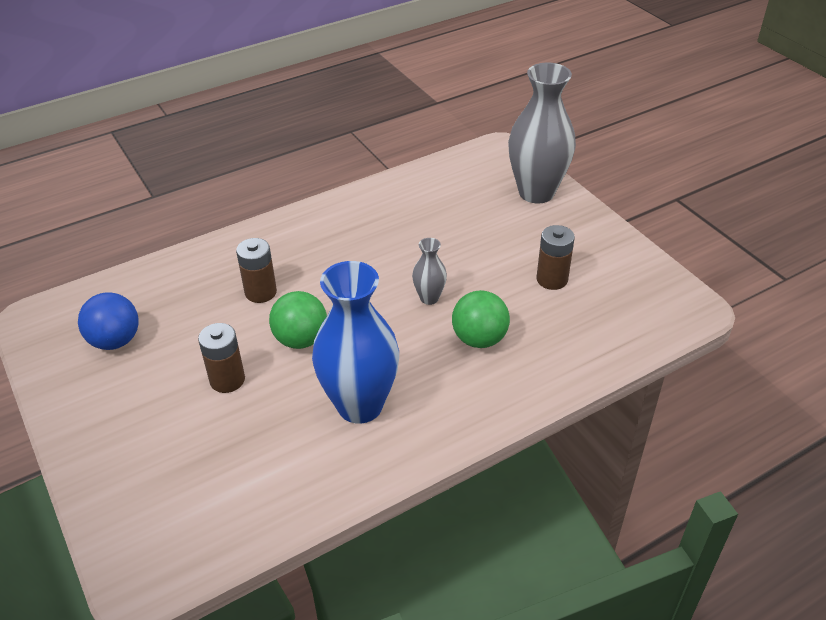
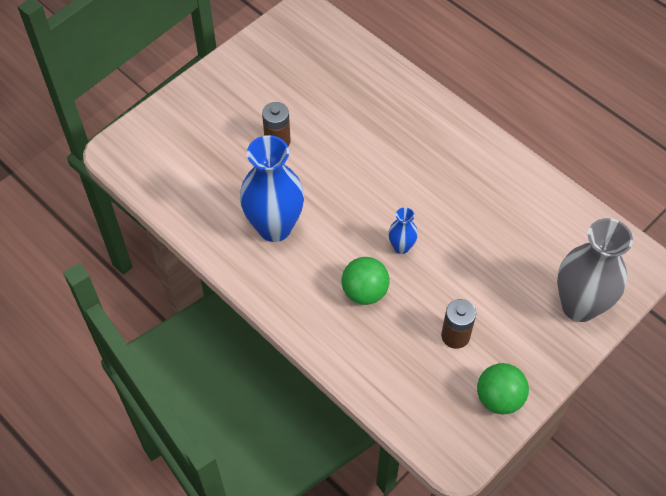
camera: 75 degrees right, 15 degrees up
blue ball [78,292,139,350] -> none
brown battery [236,238,277,303] -> none
green ball [269,291,327,349] -> green ball moved to [477,363,529,414]
grey vase [412,238,447,305] -> blue vase [388,207,418,254]

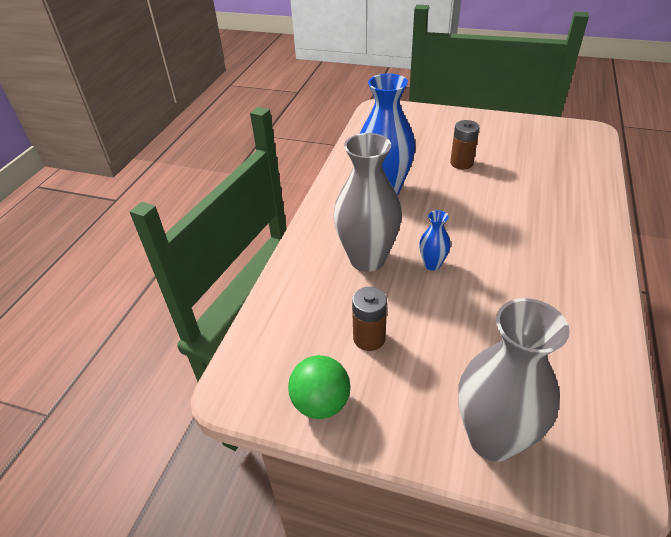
camera: 65 degrees right, 15 degrees down
green ball [342,257,389,305] -> grey vase [333,133,402,272]

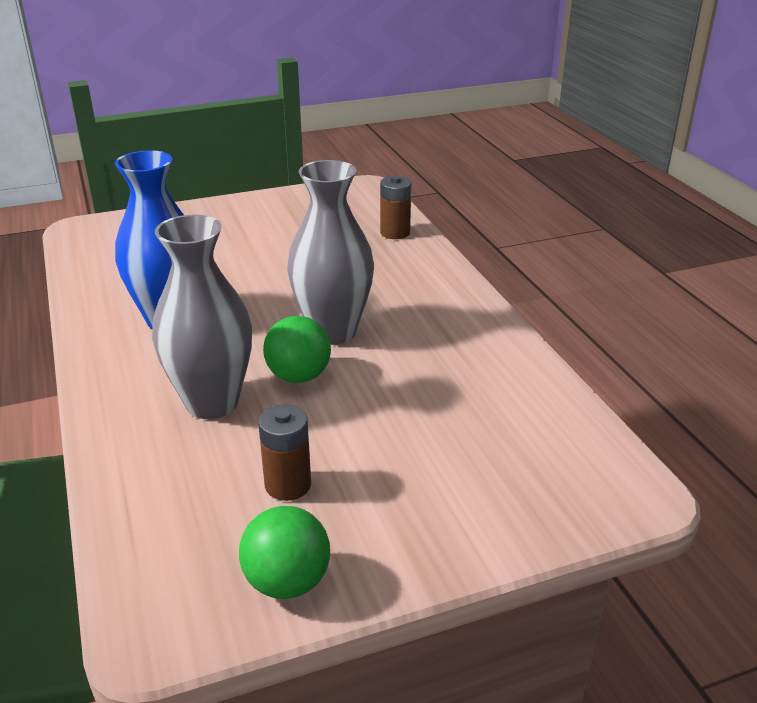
camera: 40 degrees left, 10 degrees down
blue vase [419,210,451,270] -> green ball [263,316,331,383]
brown battery [450,120,480,169] -> brown battery moved to [380,176,411,239]
grey vase [458,298,570,462] -> grey vase moved to [287,160,374,345]

